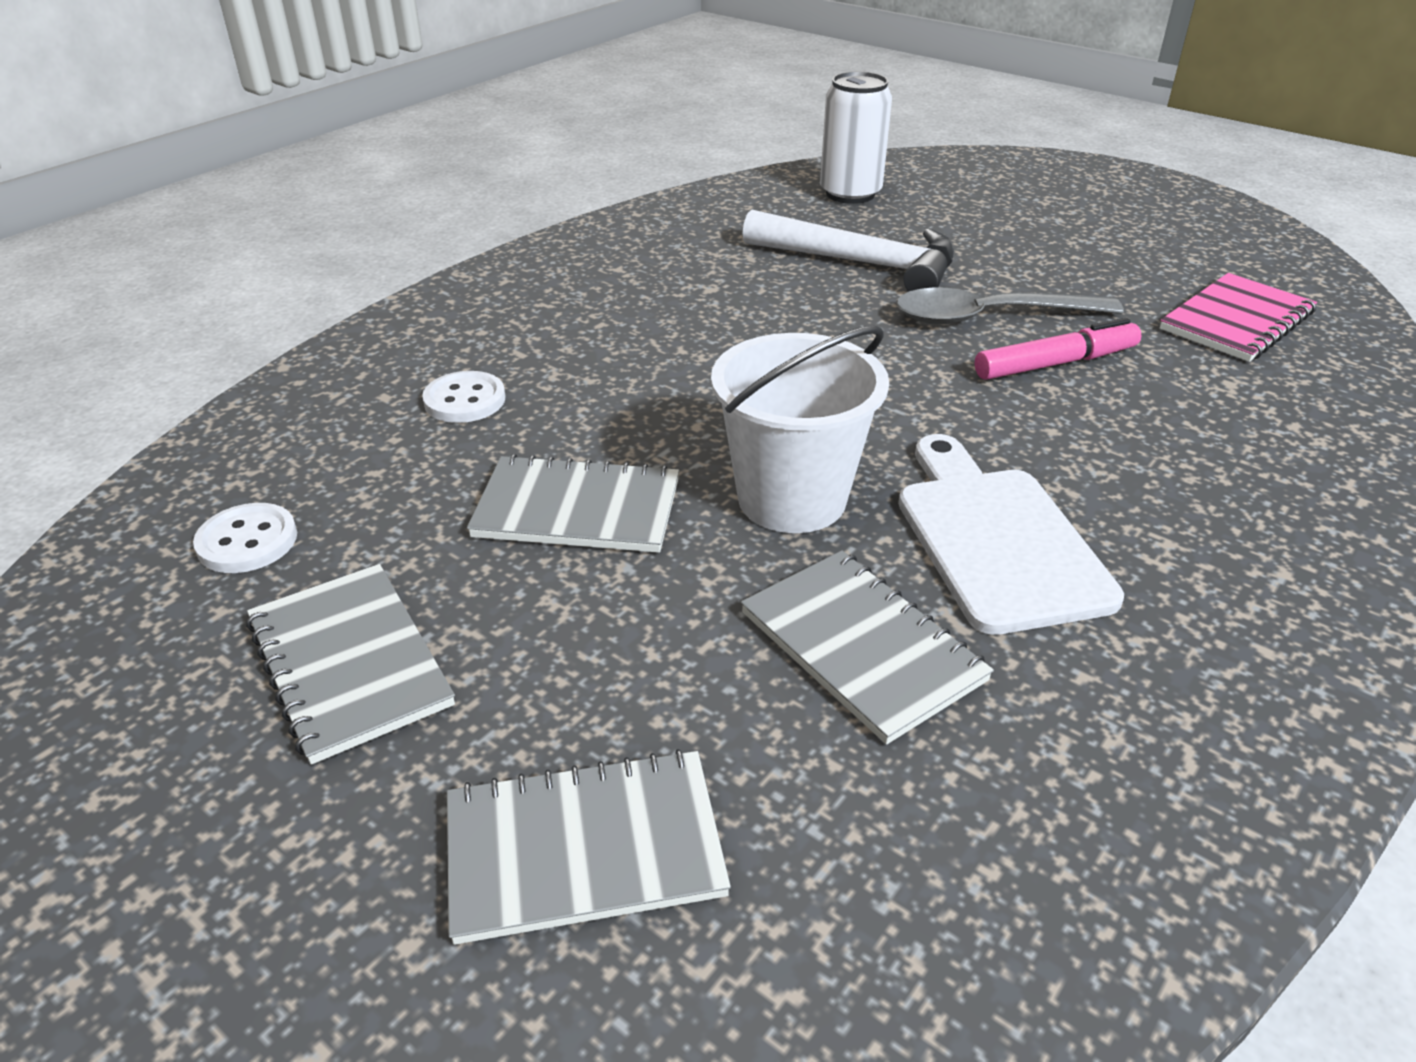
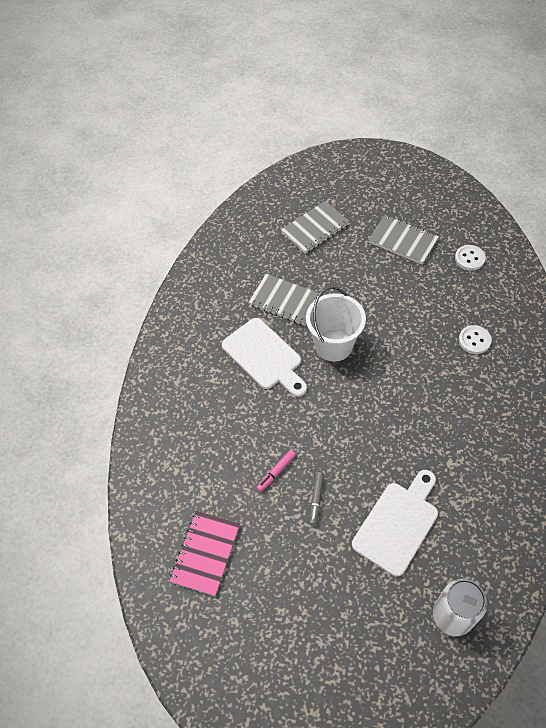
camera: 155 degrees right, 20 degrees up
grey notebook [467,454,679,553] -> none
white hammer [743,209,954,292] -> white cutting board [352,470,438,576]
grey spoon [896,288,1124,324] -> grey marker [309,472,324,525]
pink marker [975,318,1141,380] -> pink marker [256,450,296,492], size x0.65

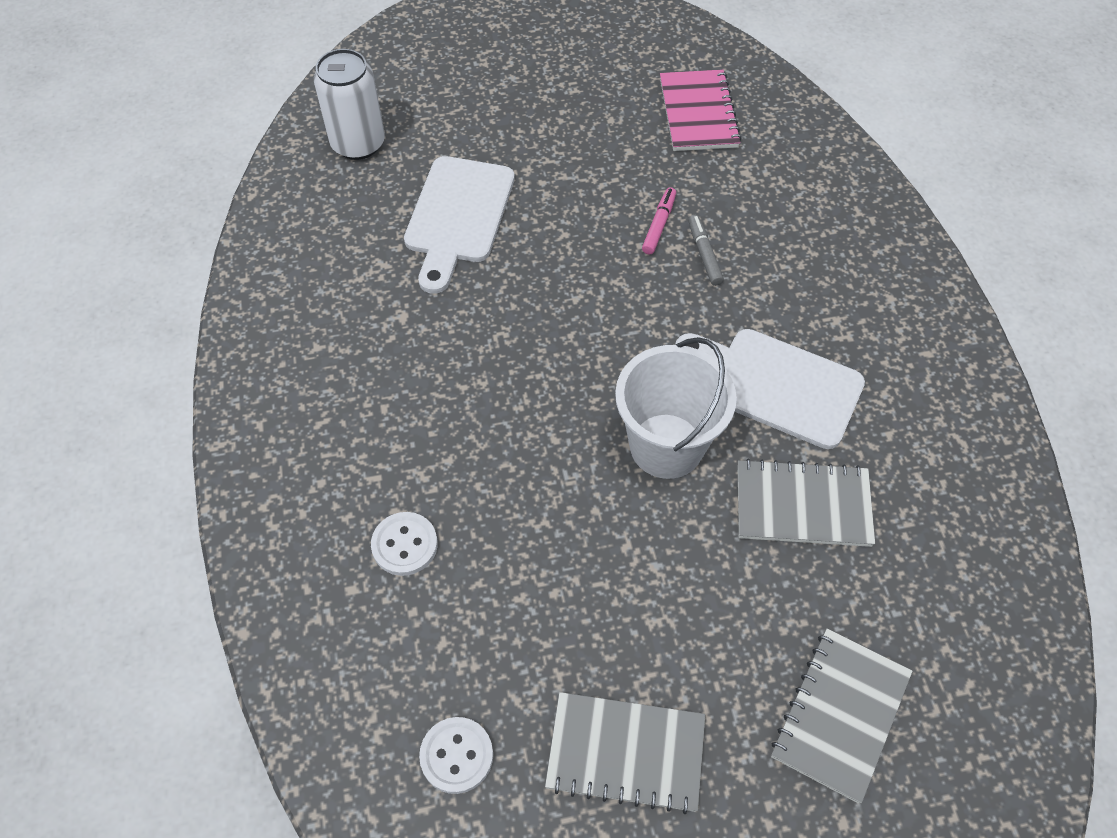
camera: 155 degrees right, 0 degrees up
grey marker [309,472,324,525] -> grey marker moved to [688,215,724,286]

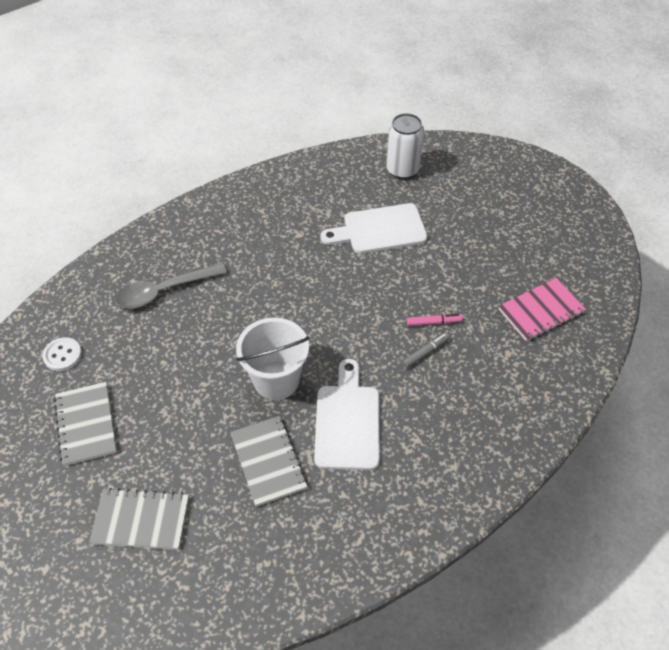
camera: 65 degrees right, 5 degrees down
white button [371,512,438,576] -> grey spoon [115,263,227,309]

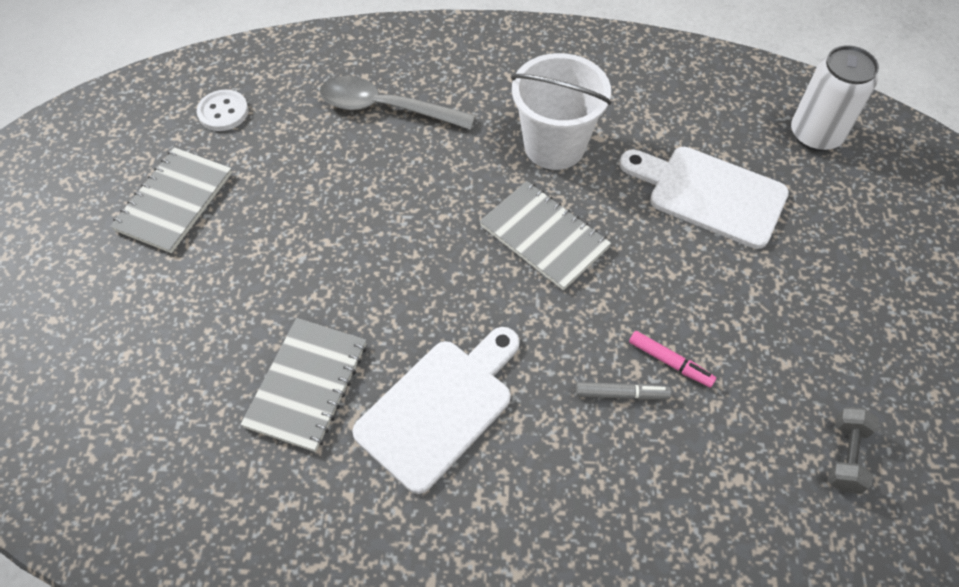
camera: 40 degrees right, 5 degrees up
grey notebook [89,488,189,550] -> grey notebook moved to [480,181,611,290]
white bucket [236,317,309,400] -> white bucket moved to [511,53,611,170]
pink notebook [498,278,586,342] -> grey dumbbell [828,407,879,494]

